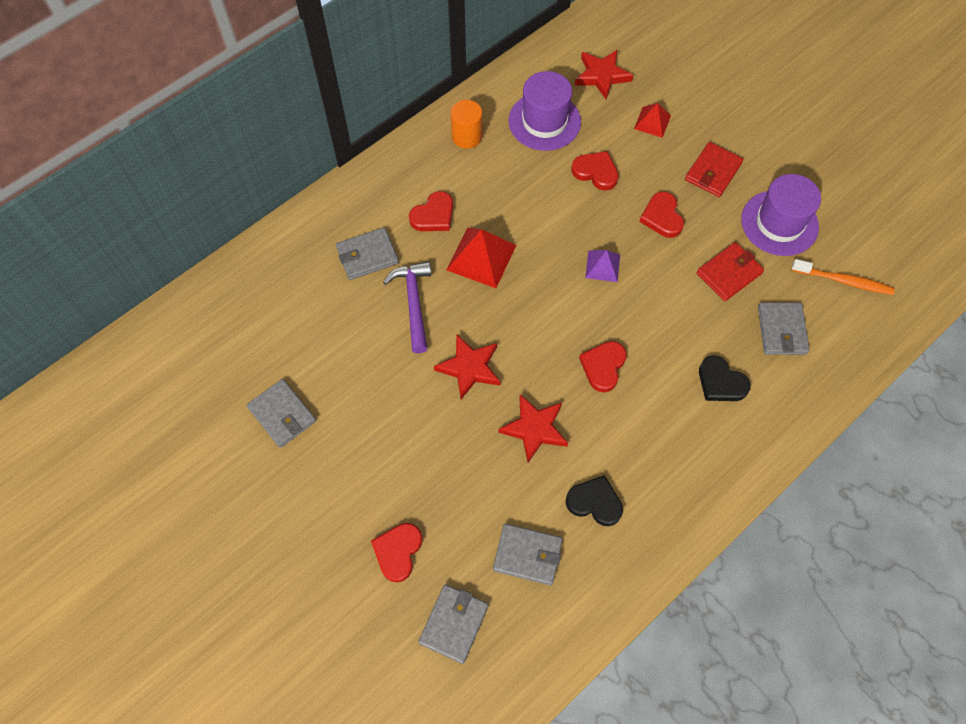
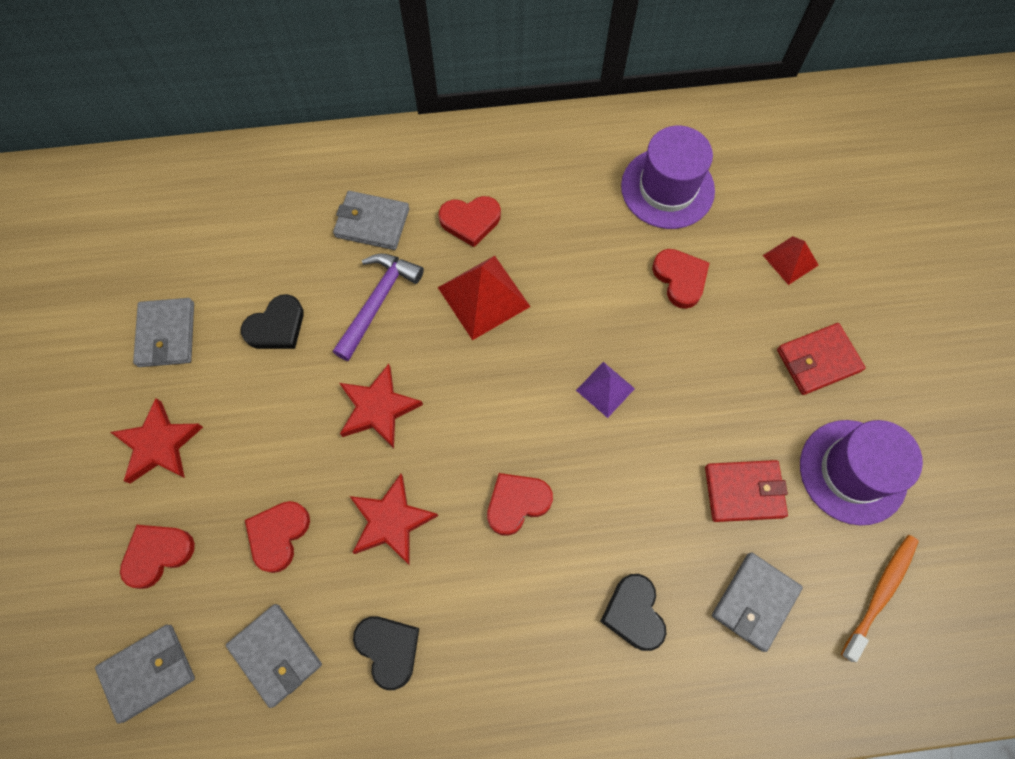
camera: 35 degrees right, 5 degrees up
orange cylinder [451,100,482,149] -> none
red star [575,50,634,100] -> red star moved to [111,398,203,484]
red heart [639,192,684,238] -> red heart moved to [245,501,310,573]
orange toothbrush [791,259,895,295] -> orange toothbrush turned 105 degrees counterclockwise [841,535,919,662]
none -> black heart [241,294,304,349]

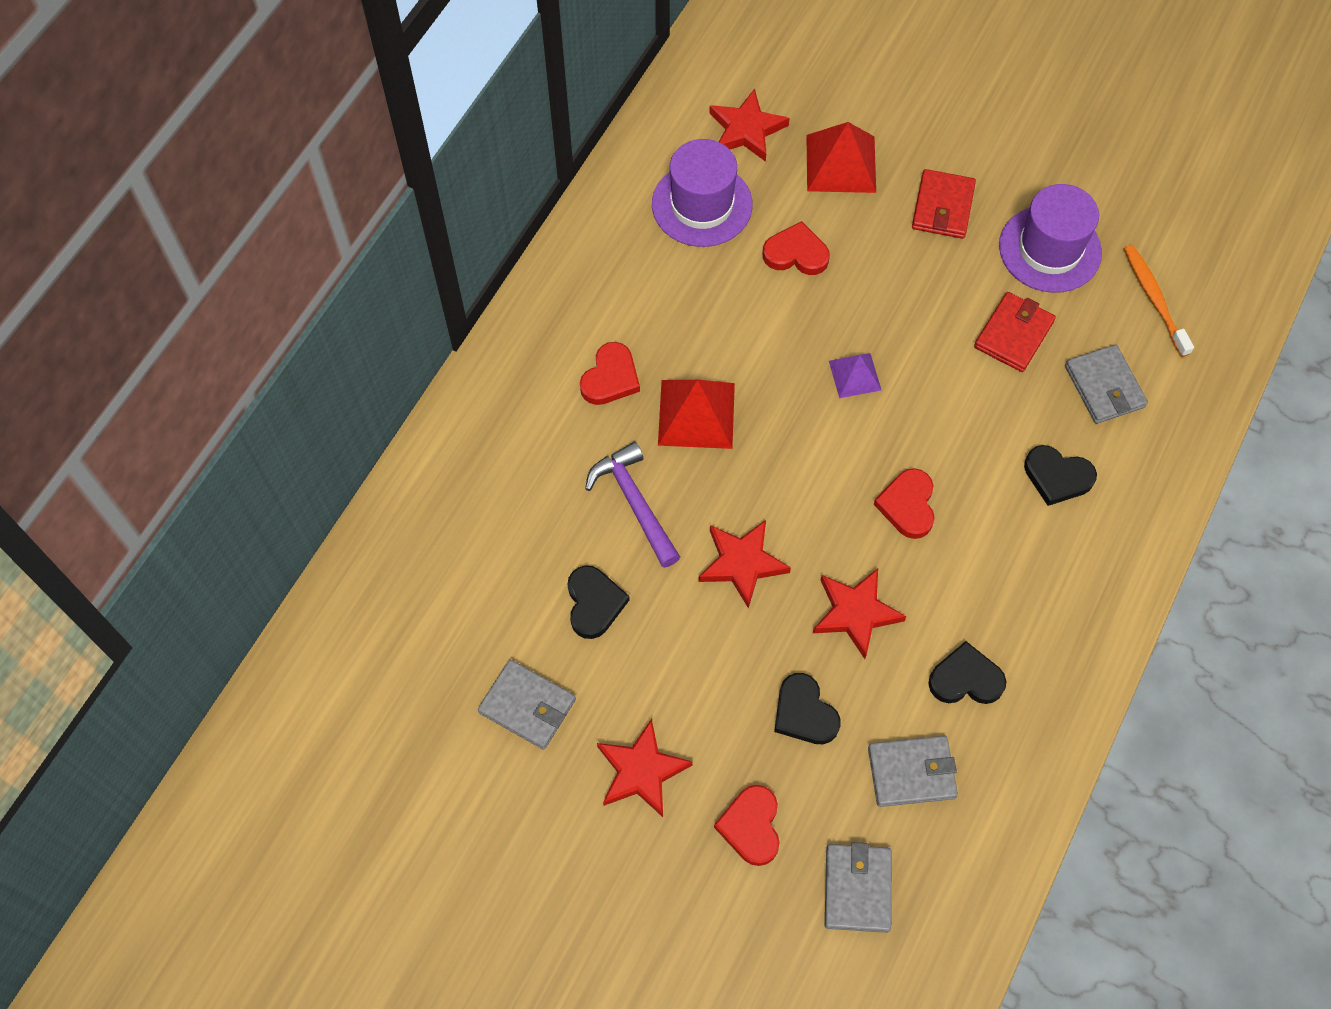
camera: 55 degrees left, 5 degrees down
red heart [245,501,310,573] -> black heart [774,673,840,744]
grey wallet [333,191,409,250] -> none
red pyramid [763,236,819,285] -> red pyramid [806,122,876,193], size x1.68
none -> red star [709,89,790,162]

